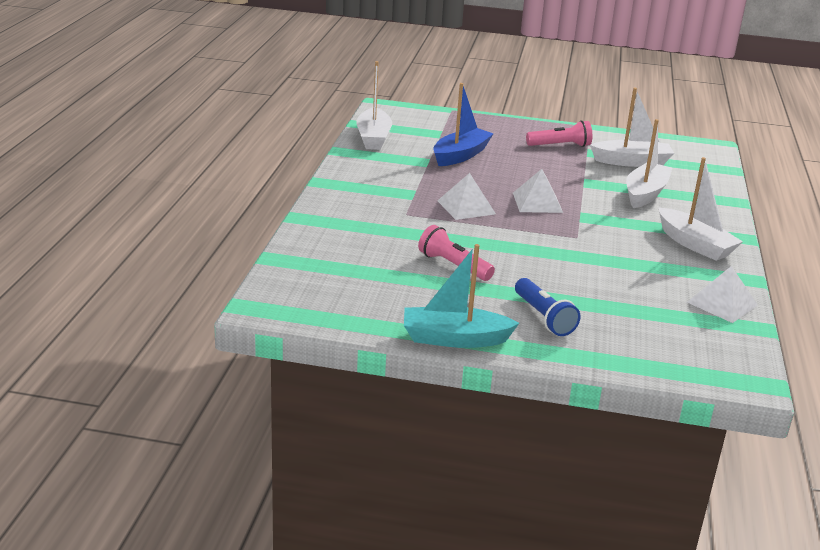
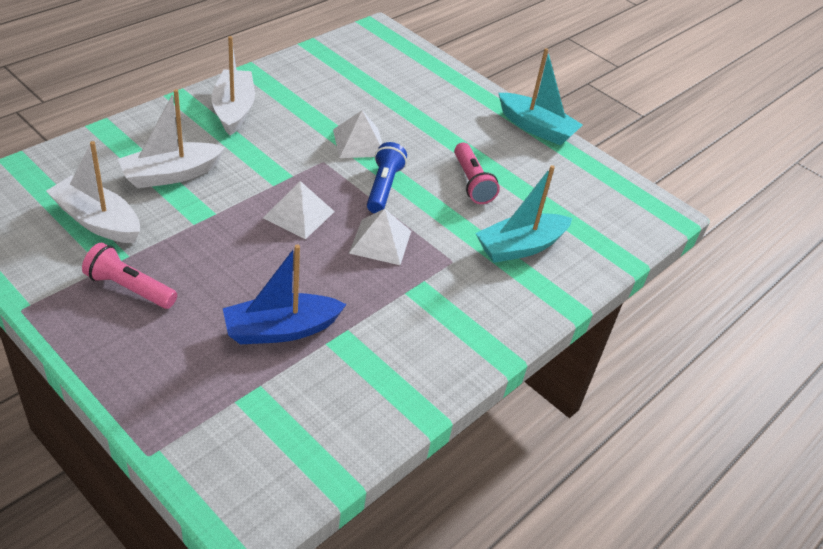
camera: 150 degrees left, 15 degrees up
white boat [356,61,392,150] -> none
blue flashlight [515,278,580,336] -> blue flashlight moved to [367,142,407,213]
white pyramid [687,266,758,323] -> white pyramid moved to [333,110,382,158]
none -> turquoise boat [475,165,572,263]

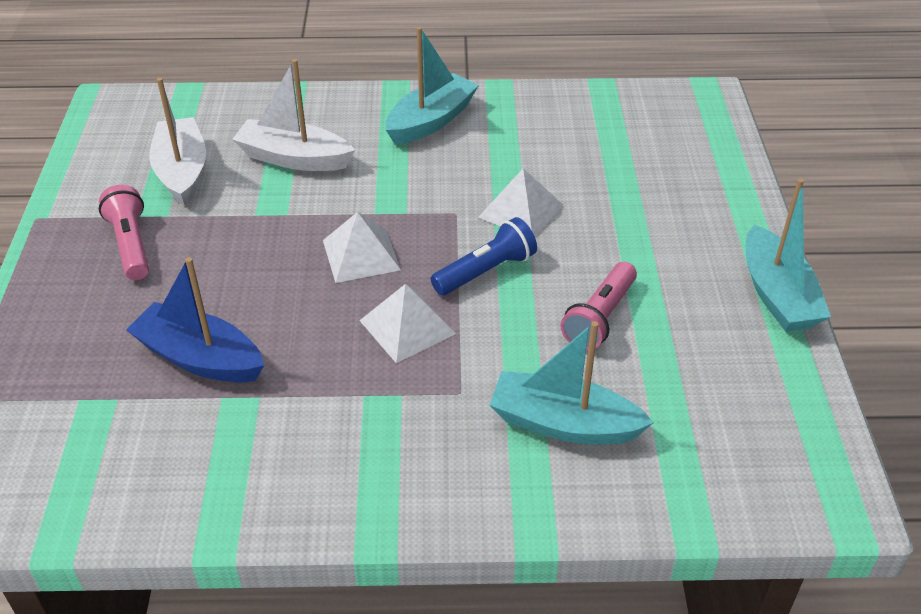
camera: 50 degrees right, 0 degrees up
white boat [211,36,255,135] -> turquoise boat [386,27,479,145]

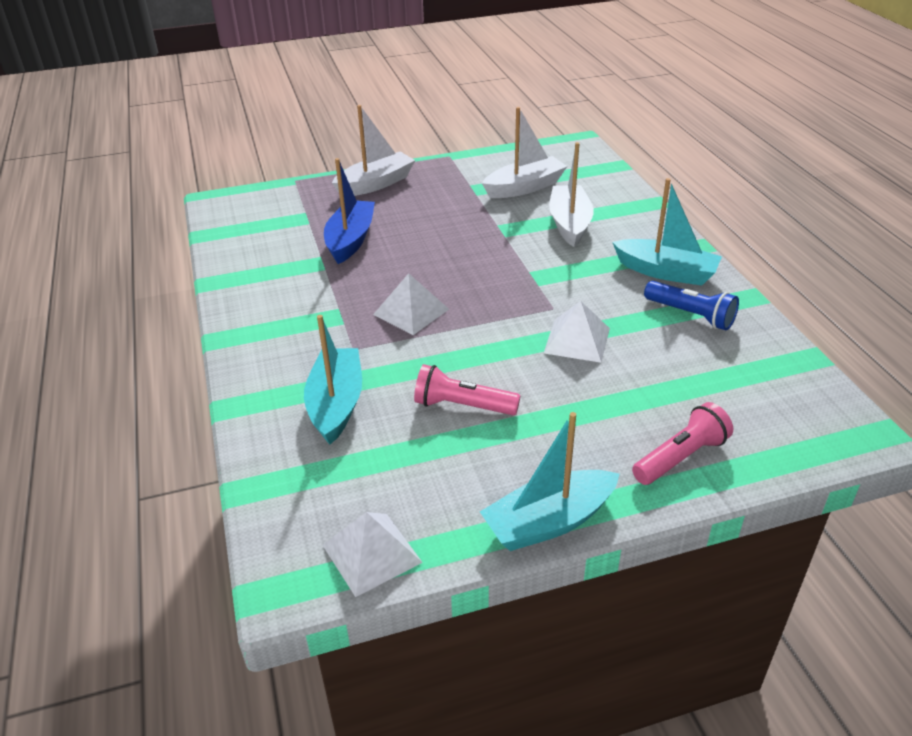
camera: 75 degrees right, 5 degrees down
pink flashlight [99,185,149,280] -> pink flashlight moved to [632,402,733,485]
white pyramid [323,212,401,283] -> white pyramid moved to [323,512,423,597]
blue flashlight [431,217,537,295] -> blue flashlight moved to [644,281,739,330]
none -> white boat [332,105,415,196]

